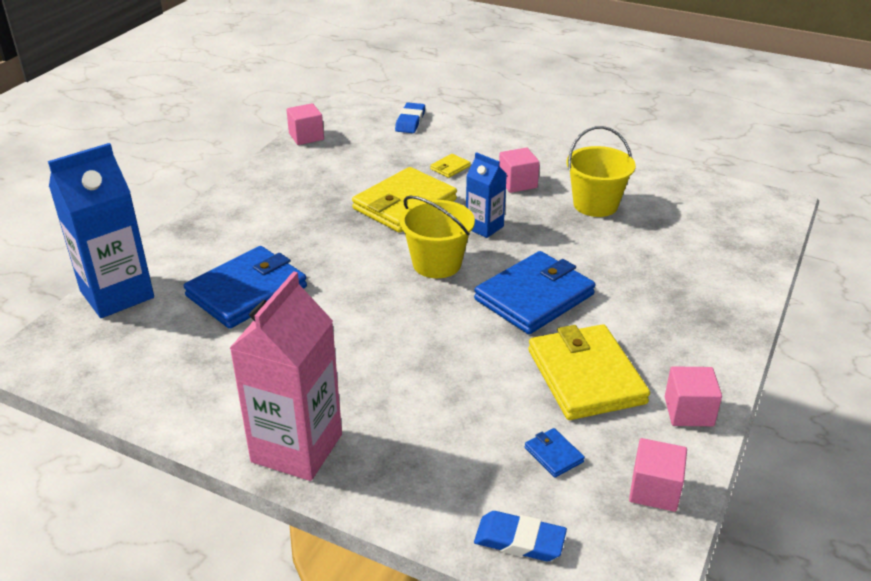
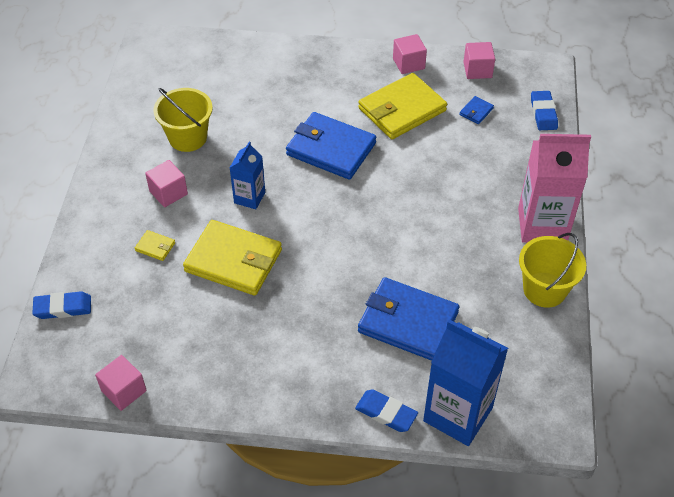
camera: 110 degrees left, 15 degrees up
yellow bucket [400,195,475,278] -> yellow bucket moved to [519,233,586,308]
none -> blue eraser [355,389,418,432]

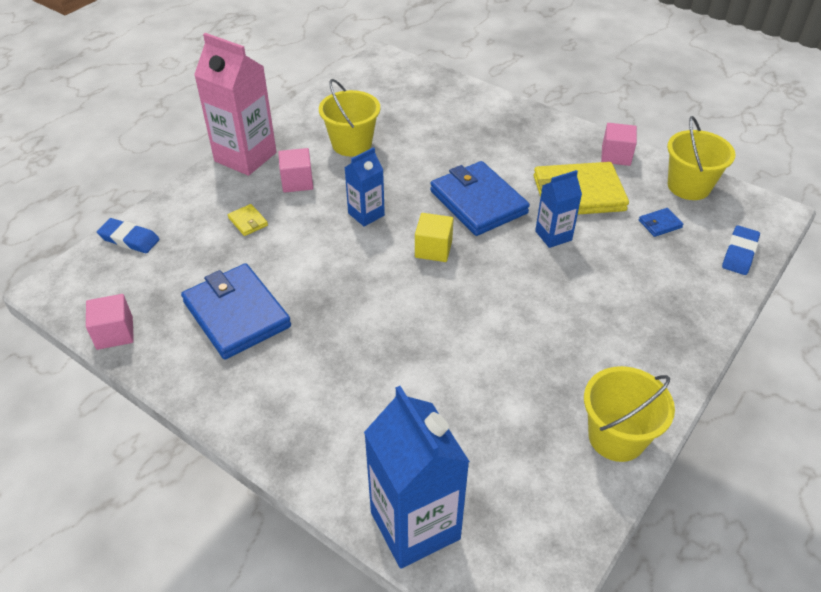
camera: 30 degrees right, 5 degrees down
yellow wallet [183,220,282,296] -> none
blue eraser [355,389,418,432] -> none
blue wallet [358,277,459,361] -> blue wallet moved to [181,263,291,360]
pink cube [463,42,495,79] -> yellow bucket [667,116,735,200]
pink carton [518,134,591,243] -> pink carton moved to [194,33,277,176]
none -> yellow cube [415,213,453,262]
none -> blue carton [535,170,582,248]

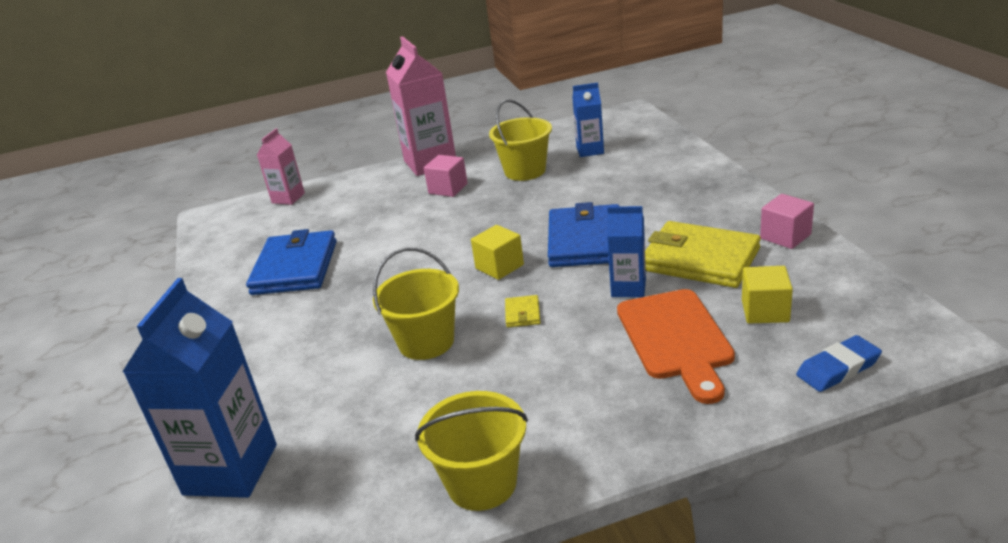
camera: 40 degrees right, 15 degrees down
pink cube [86,294,134,350] -> none
blue eraser [97,218,160,253] -> pink carton [257,129,305,205]
yellow wallet [228,204,268,236] -> yellow wallet moved to [505,295,541,328]
blue carton [345,147,385,227] -> blue carton moved to [573,83,604,157]
blue wallet [639,208,684,237] -> yellow cube [742,266,793,323]
yellow bucket [667,116,735,200] -> yellow bucket moved to [373,247,459,360]
none -> orange cutting board [617,289,735,404]

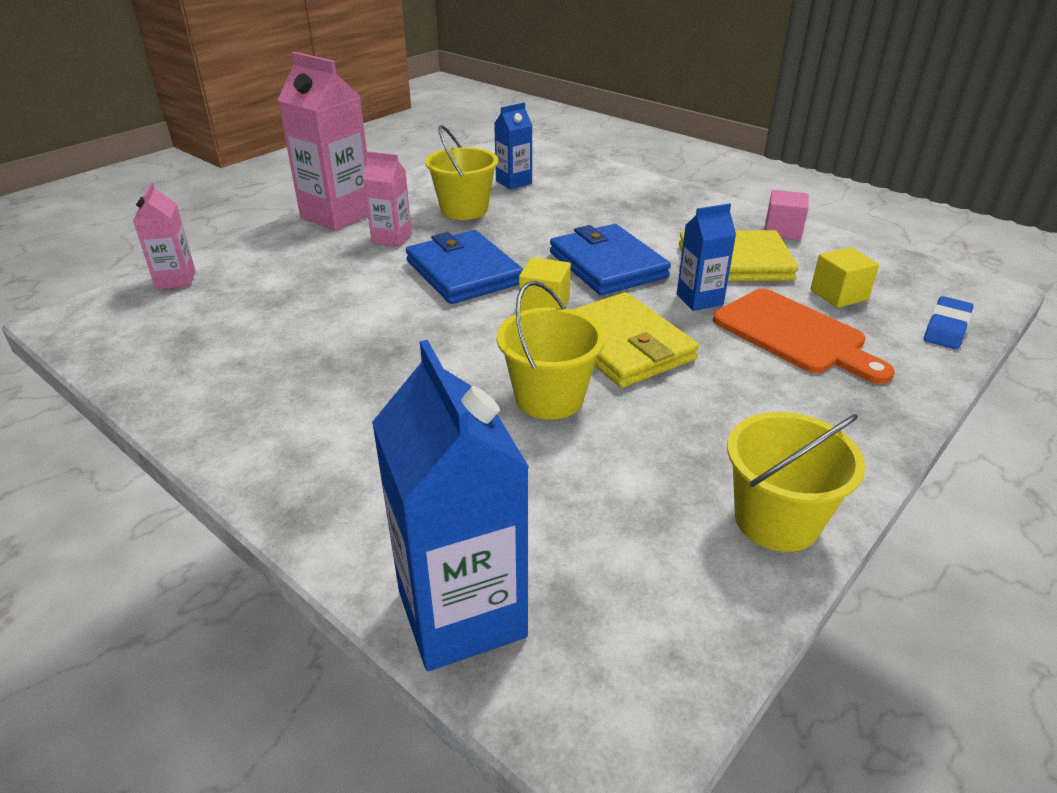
camera: 35 degrees left, 5 degrees up
blue wallet [246,229,337,295] -> blue wallet moved to [406,230,523,304]
pink cube [424,155,468,197] -> pink carton [363,151,412,247]
yellow wallet [505,295,541,328] -> yellow wallet [571,292,699,388], size x2.44

